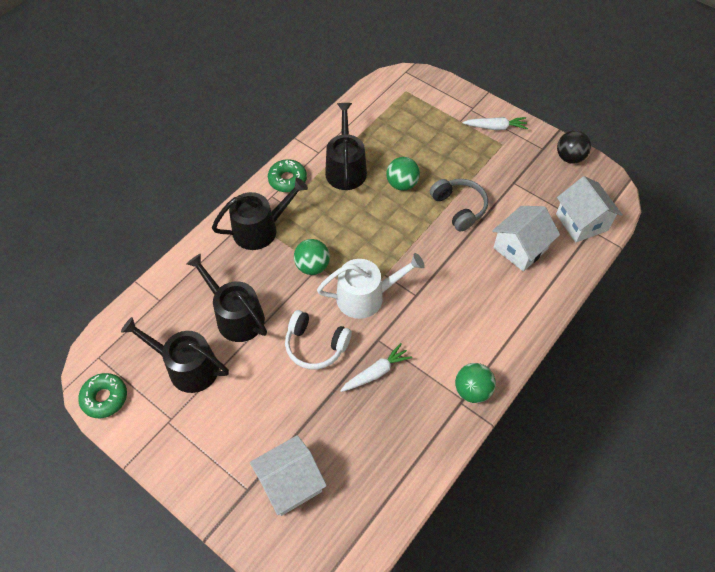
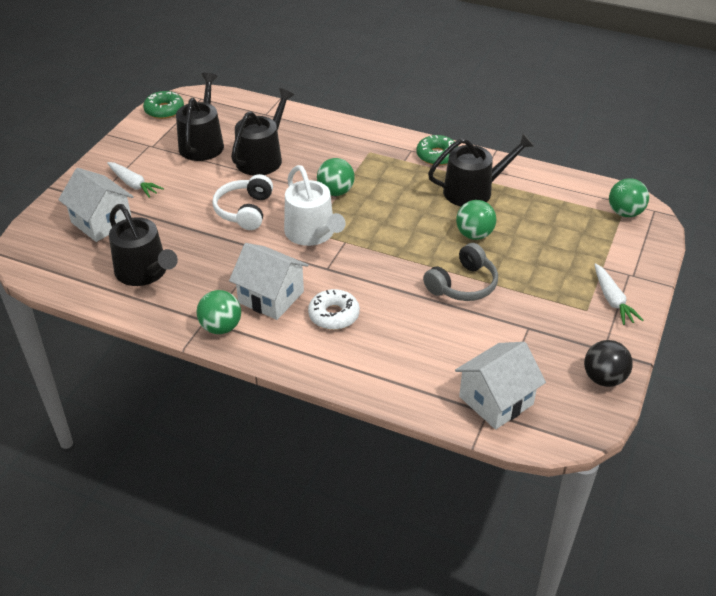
camera: 75 degrees right, 15 degrees down
black watering can [212,177,308,250] -> black watering can moved to [109,204,178,286]
white carrot [340,343,412,392] -> white carrot moved to [107,162,164,198]
white house [492,206,560,271] -> white house moved to [229,243,308,320]
none -> white donut [308,289,360,330]
none -> green ball [609,178,649,217]

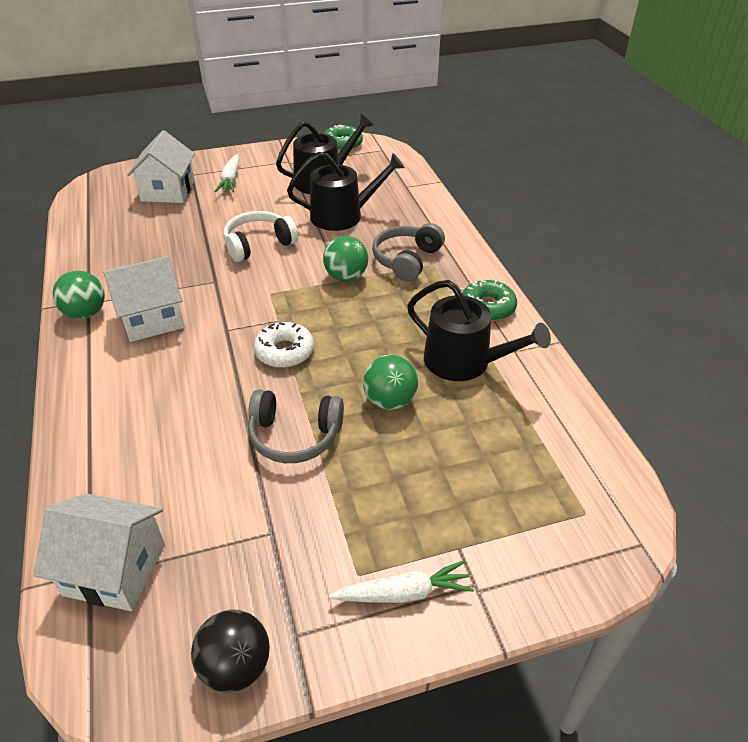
camera: 50 degrees right, 0 degrees up
black watering can [109,204,178,286] -> none
white house [229,243,308,320] -> white house turned 75 degrees clockwise [103,256,184,342]
white watering can [284,165,346,246] -> none
white donut [308,289,360,330] -> white donut moved to [254,322,314,368]
white carrot [594,263,643,325] -> white carrot turned 135 degrees counterclockwise [329,560,474,603]
green ball [609,178,649,217] -> none
none -> grey headphones [372,223,445,282]

